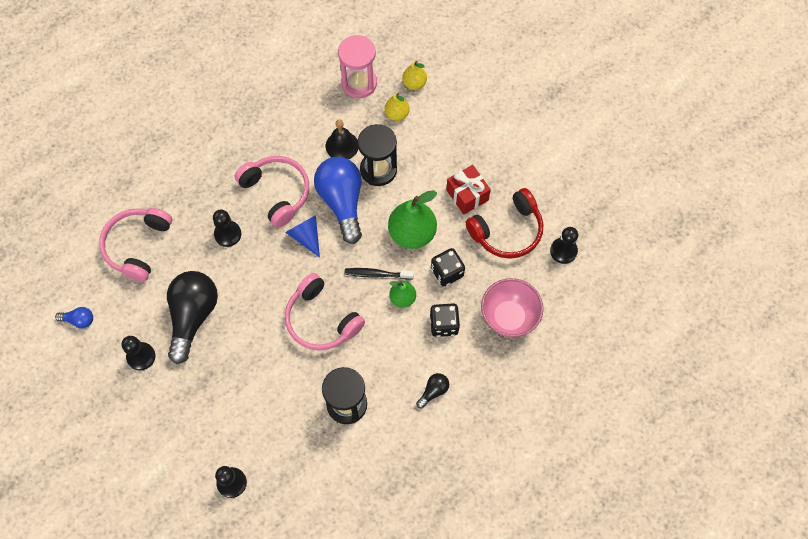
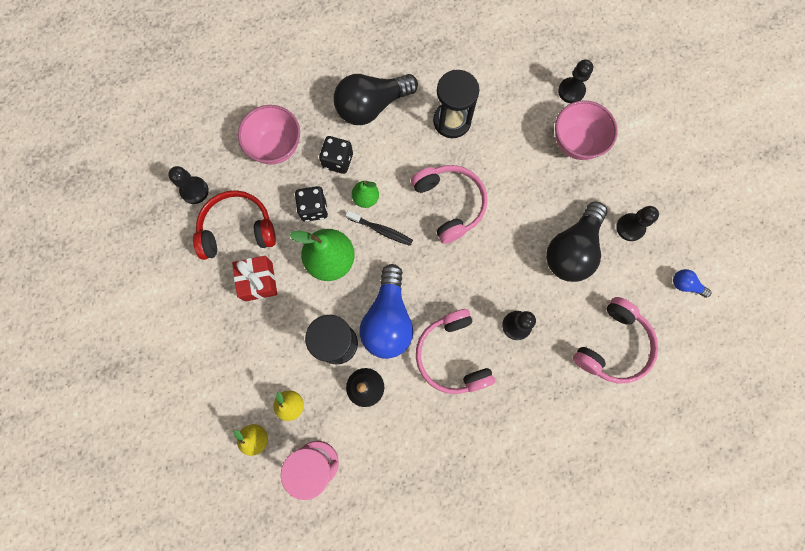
camera: 160 degrees left, 10 degrees up
blue cone [285,215,320,258] -> none
black light bulb [416,373,449,408] -> black light bulb [334,74,418,125], size x2.29
none -> pink bowl [555,100,618,160]

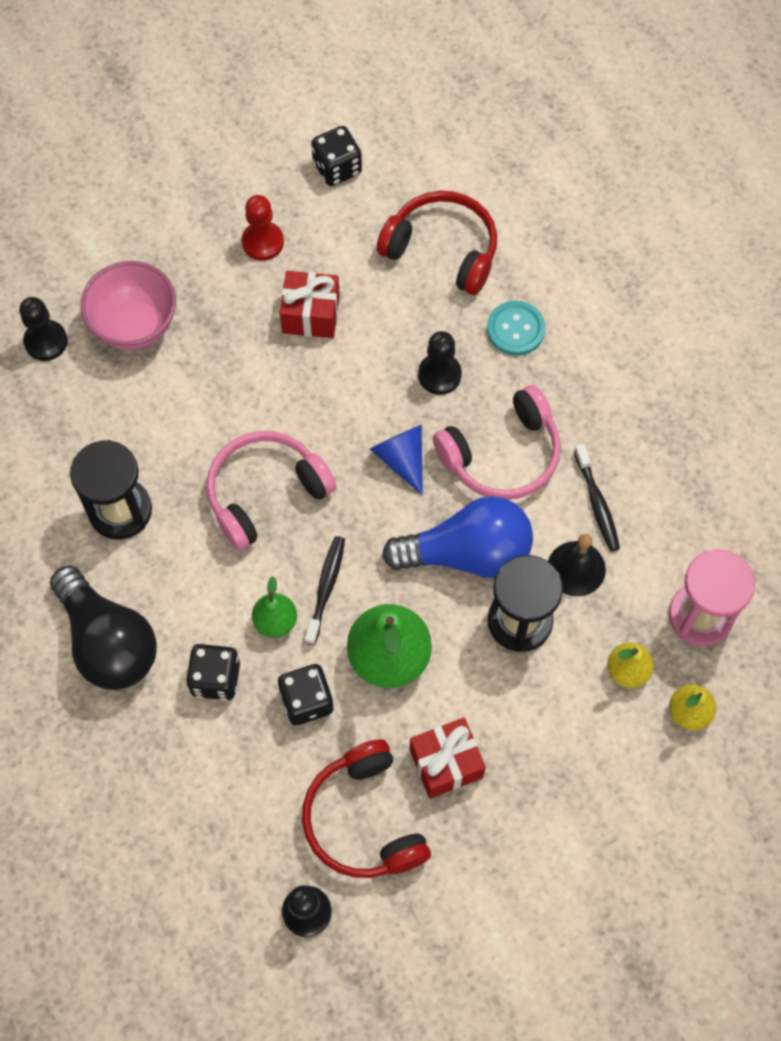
camera: 100 degrees left, 10 degrees down
pink bowl [238,105,300,164] -> none
black light bulb [546,202,607,282] -> red gift [280,271,340,338]
pink headphones [573,297,658,383] -> red headphones [376,191,497,295]
black pawn [616,206,659,241] -> red pawn [242,195,284,261]
blue light bulb [673,269,712,298] -> black dice [311,126,362,186]
none -> blue cone [370,425,423,495]
none -> turquoise button [487,301,545,355]
none -> black toothbrush [574,444,620,551]

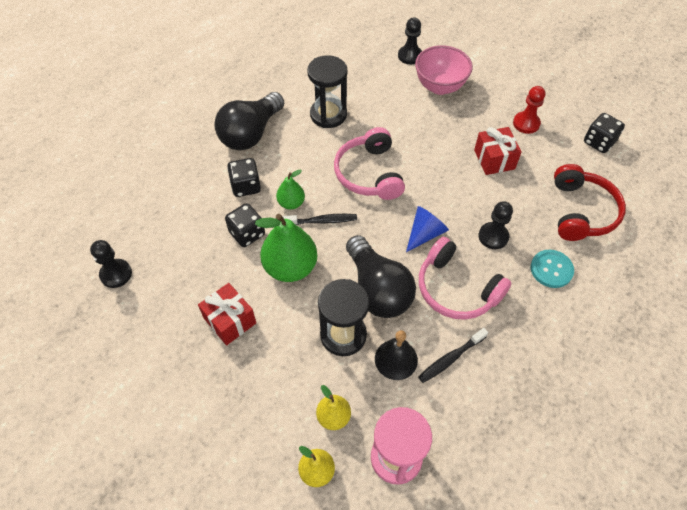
camera: 70 degrees right, 10 degrees down
pink headphones [207,431,336,550] -> pink headphones turned 135 degrees counterclockwise [334,127,405,200]
red headphones [302,739,431,878] -> none
blue light bulb [382,496,533,578] -> black light bulb [346,235,416,318]

